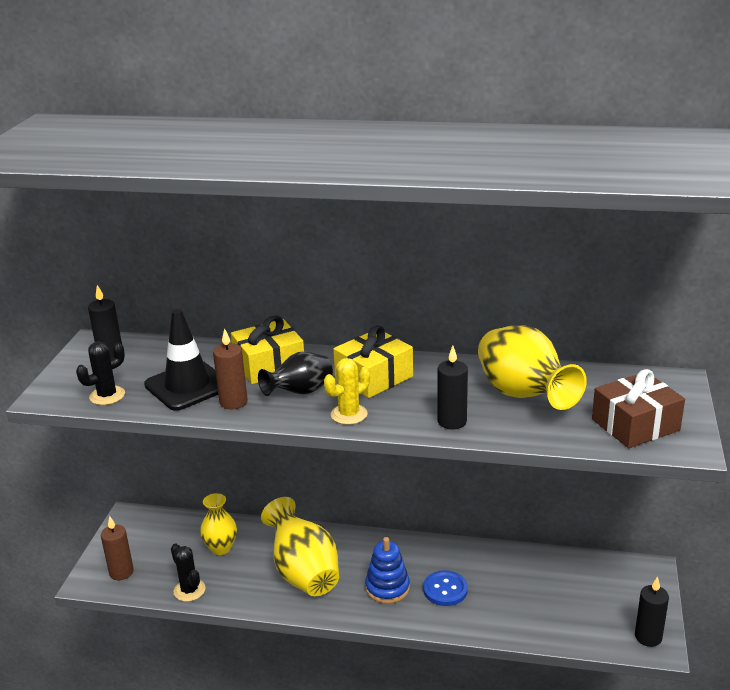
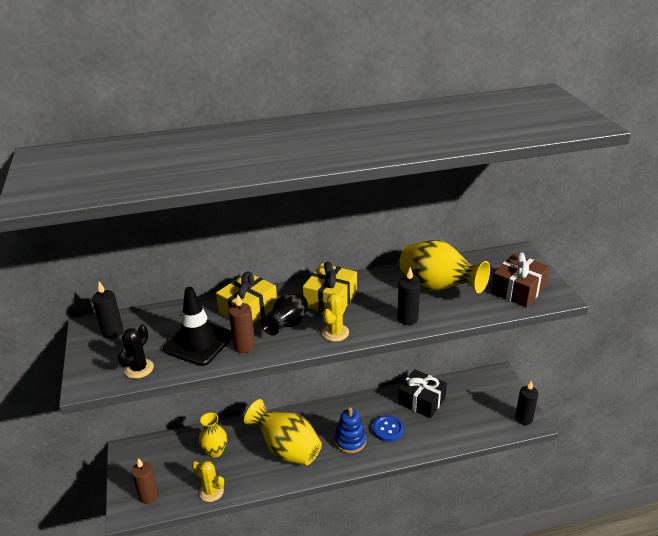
camera: 25 degrees left, 5 degrees up
black cactus [171,543,206,602] -> yellow cactus [192,461,224,502]
none -> black gift [398,369,447,418]

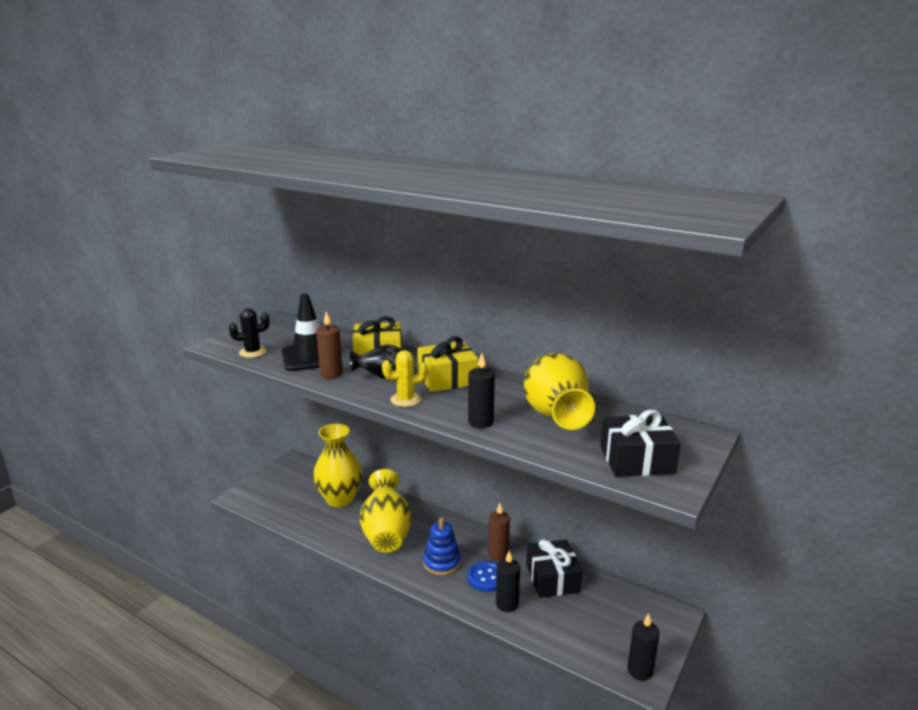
camera: 45 degrees right, 10 degrees down
black candle [92,281,124,339] -> black candle moved to [496,550,520,612]
brown candle [132,458,159,504] -> brown candle moved to [488,503,510,560]
yellow cactus [192,461,224,502] -> none
yellow vase [199,413,227,458] -> yellow vase [313,423,362,507], size x1.65
brown gift [491,252,550,308] -> black gift [601,410,681,477]

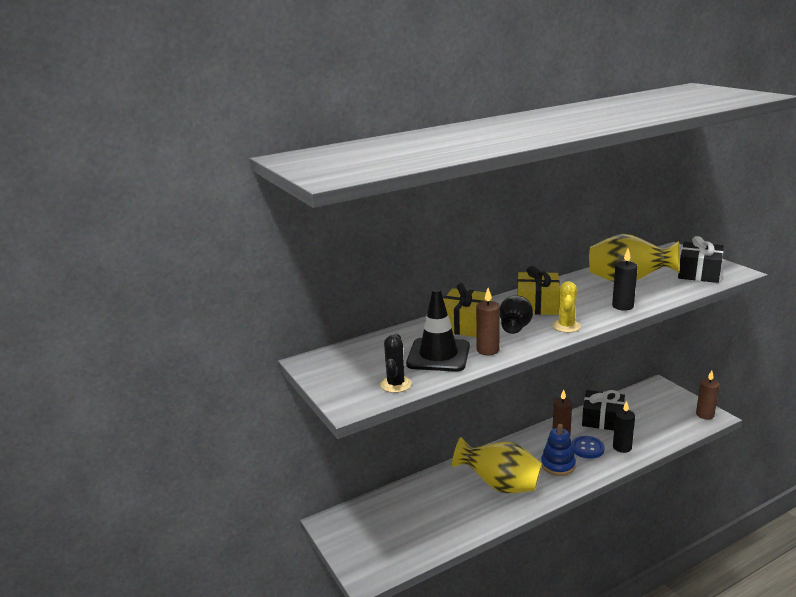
camera: 60 degrees left, 0 degrees up
yellow vase [313,423,362,507] -> none
black candle [627,613,660,681] -> brown candle [696,370,719,420]

